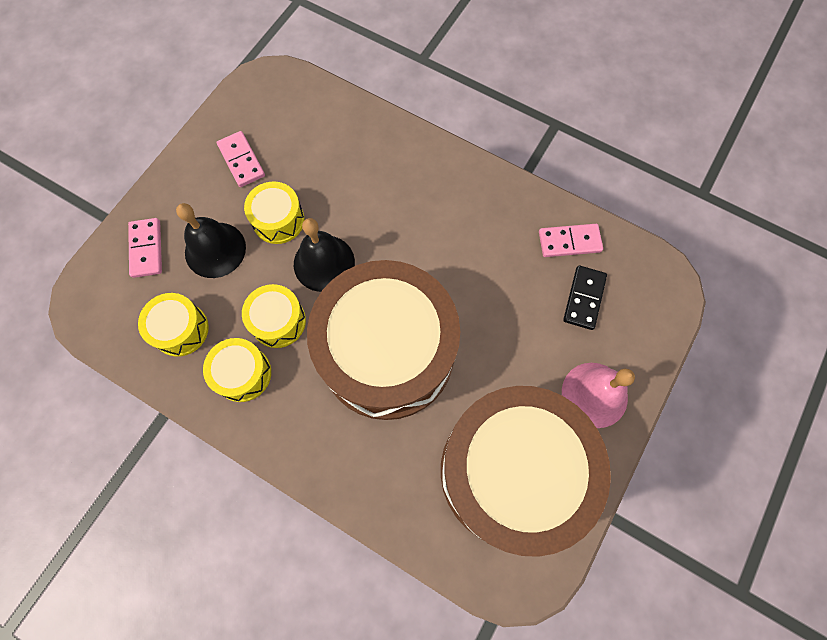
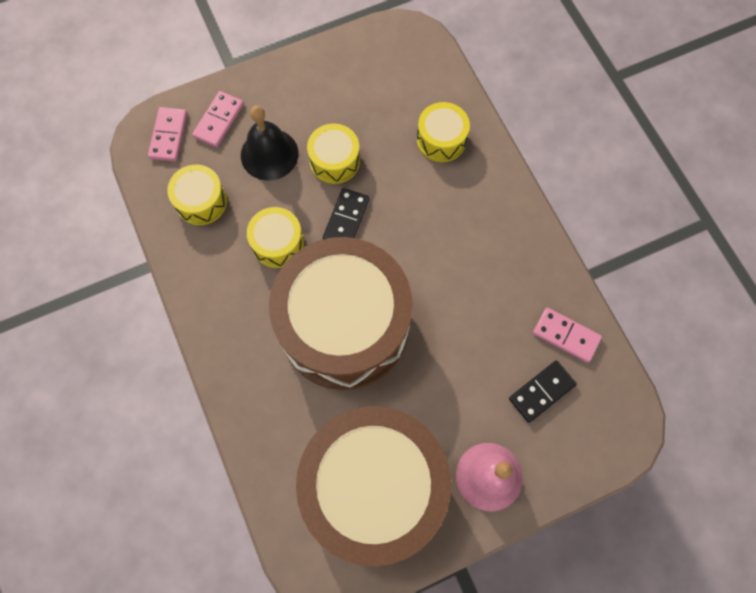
camera: 35 degrees right, 0 degrees up
yellow drum [203,338,271,402] -> yellow drum moved to [417,102,470,162]
pink domino [217,131,265,187] -> pink domino moved to [148,107,187,161]
black bell [294,218,355,292] -> black domino [323,188,369,240]

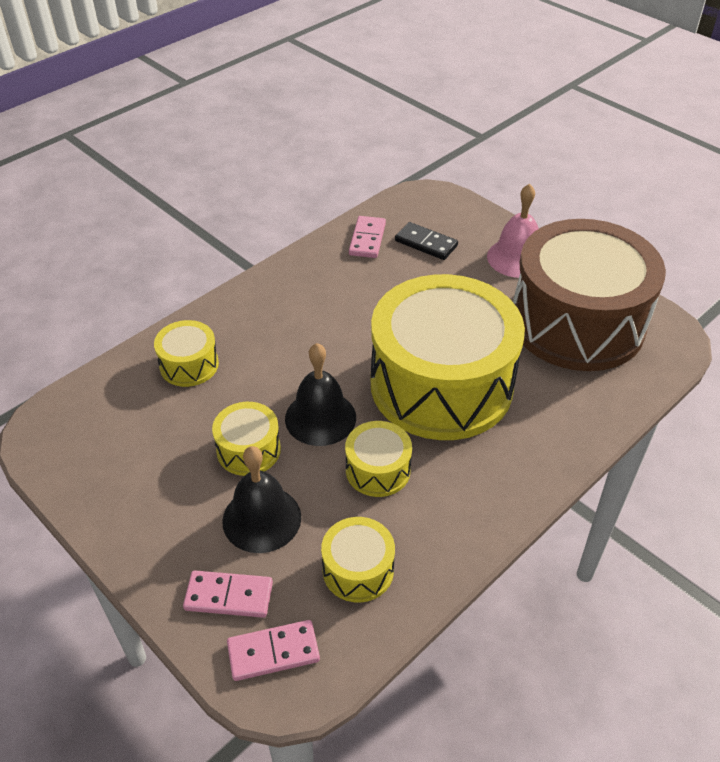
camera: 110 degrees left, 25 degrees down
brown drum [269,237,413,390] -> yellow drum [371,274,525,440]
black domino [323,188,369,240] -> black bell [285,343,356,446]

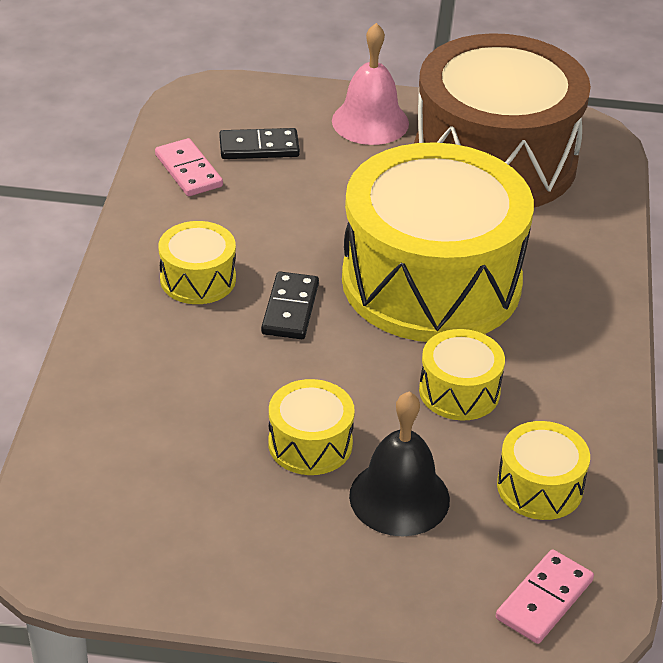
camera: 40 degrees left, 5 degrees down
yellow drum [154,320,219,387] -> yellow drum moved to [158,221,236,304]
pink domino [183,570,273,618] -> none
black bell [285,343,356,446] -> none
none -> black domino [261,272,319,339]

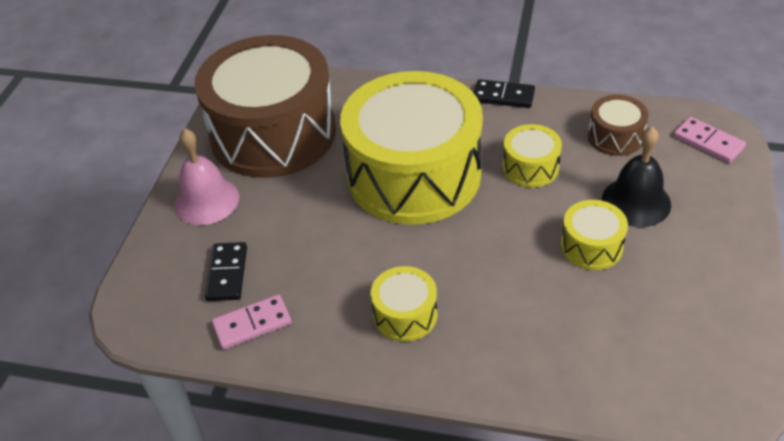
camera: 80 degrees left, 5 degrees up
black domino [261,272,319,339] -> black domino moved to [474,79,535,108]
yellow drum [497,421,590,520] -> brown drum [588,95,649,156]

